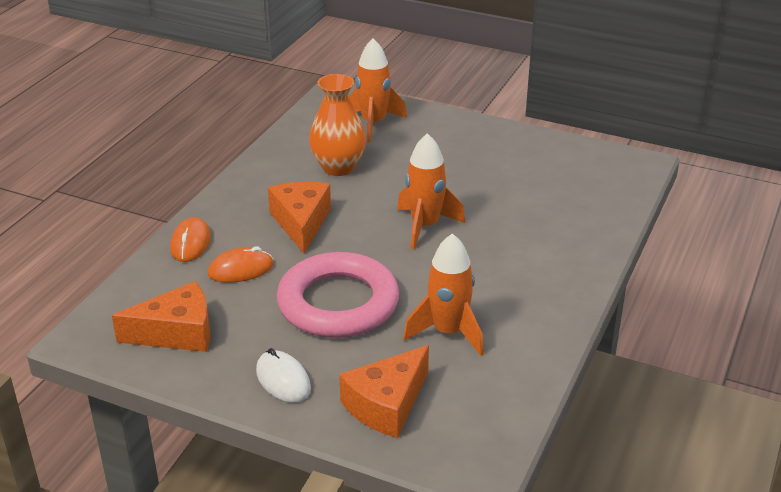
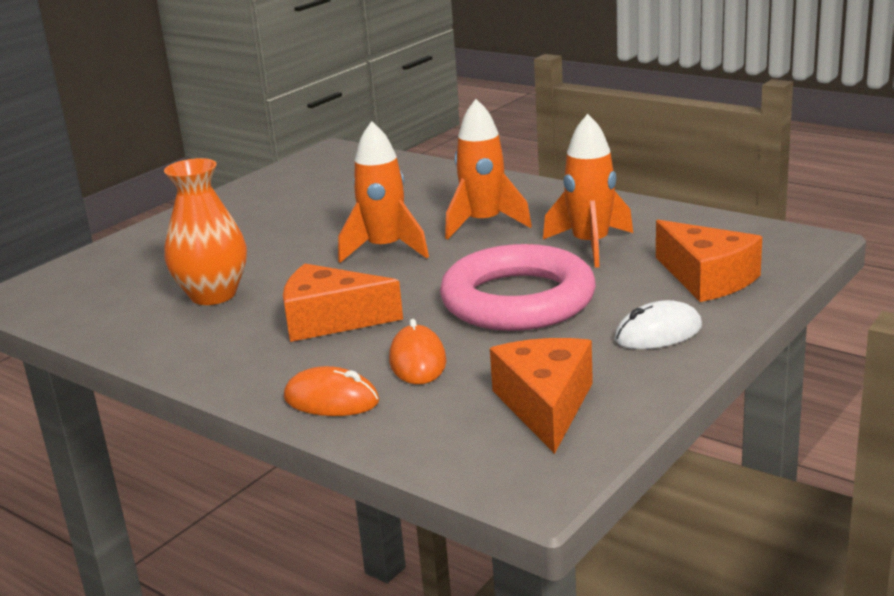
camera: 75 degrees left, 10 degrees down
orange rocket [349,39,407,142] -> orange rocket moved to [445,99,532,239]

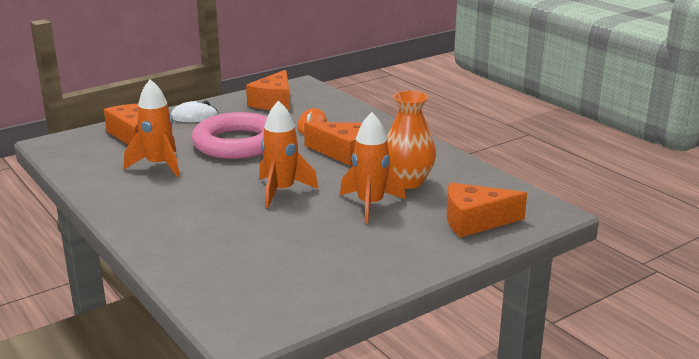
camera: 165 degrees left, 0 degrees up
orange mouse [284,366,379,416] -> none
orange rocket [445,99,532,239] -> orange rocket moved to [340,112,405,224]
none -> orange cheese [447,183,527,238]

